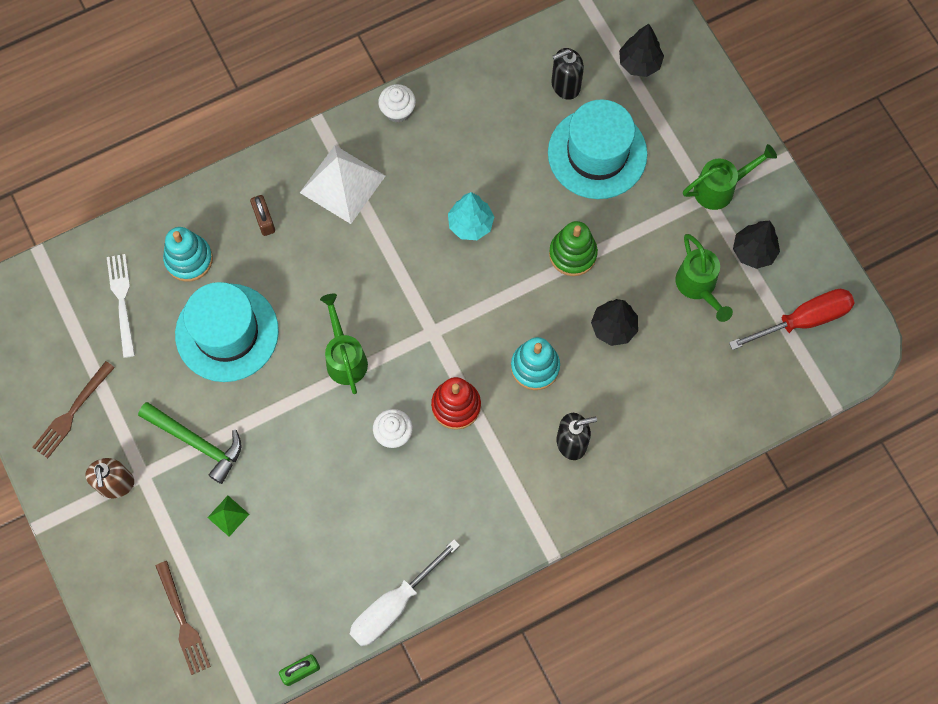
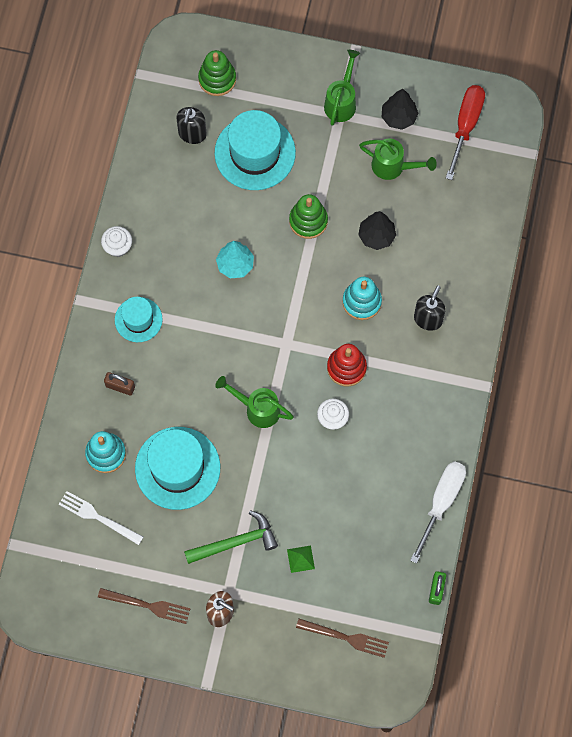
camera: 50 degrees left, 0 degrees up
brown fork [32,361,115,458] -> brown fork turned 60 degrees counterclockwise [98,588,190,624]
white pyramid [300,145,385,224] -> turquoise hat [115,297,162,342]
white screwdriver [350,539,460,646] -> white screwdriver turned 150 degrees counterclockwise [410,461,466,564]
black tree [619,24,664,77] -> green stacking toy [198,50,236,96]

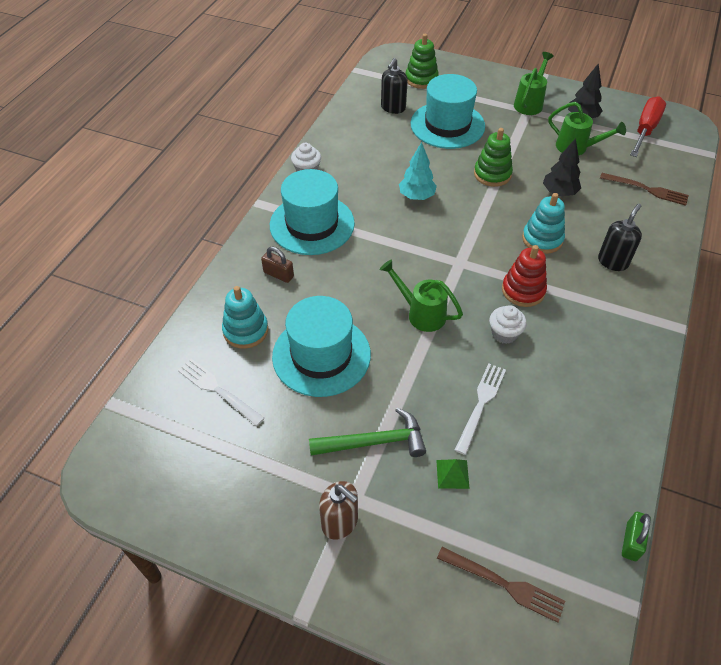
camera: 10 degrees right, 20 degrees down
brown fork [98,588,190,624] -> brown fork moved to [600,173,689,206]
turquoise hat [115,297,162,342] -> turquoise hat [270,169,355,255], size x1.74
white screwdriver [410,461,466,564] -> none
none -> white fork [455,363,506,455]

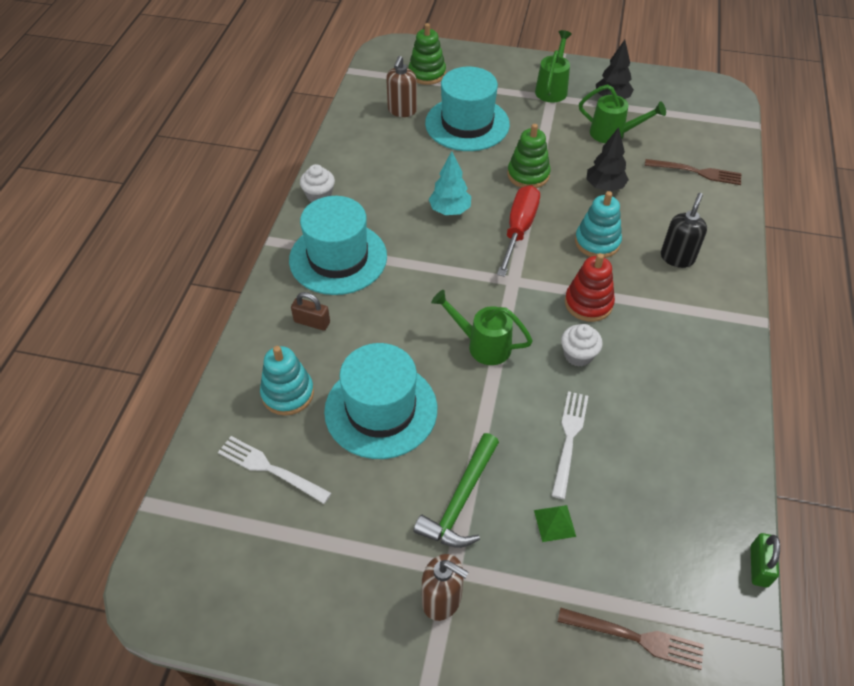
camera: 10 degrees left, 0 degrees up
green hammer [309,408,426,457] -> green hammer turned 135 degrees clockwise [413,433,499,548]
black soap dispenser [381,58,408,114] -> brown soap dispenser [386,56,417,117]
red screwdriver [630,96,666,157] -> red screwdriver moved to [497,185,540,277]

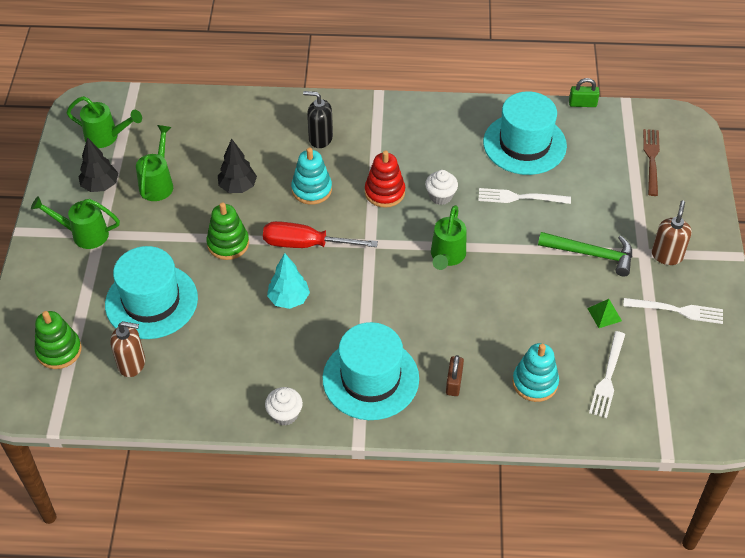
camera: 100 degrees left, 0 degrees up
turquoise hat [324,343,437,459] -> turquoise hat moved to [483,91,567,175]
green pyramid [534,505,576,542] -> green pyramid moved to [587,299,622,328]
brown fork [645,159,742,185] -> none
none -> green watering can [66,96,142,148]
none -> white fork [623,298,723,324]

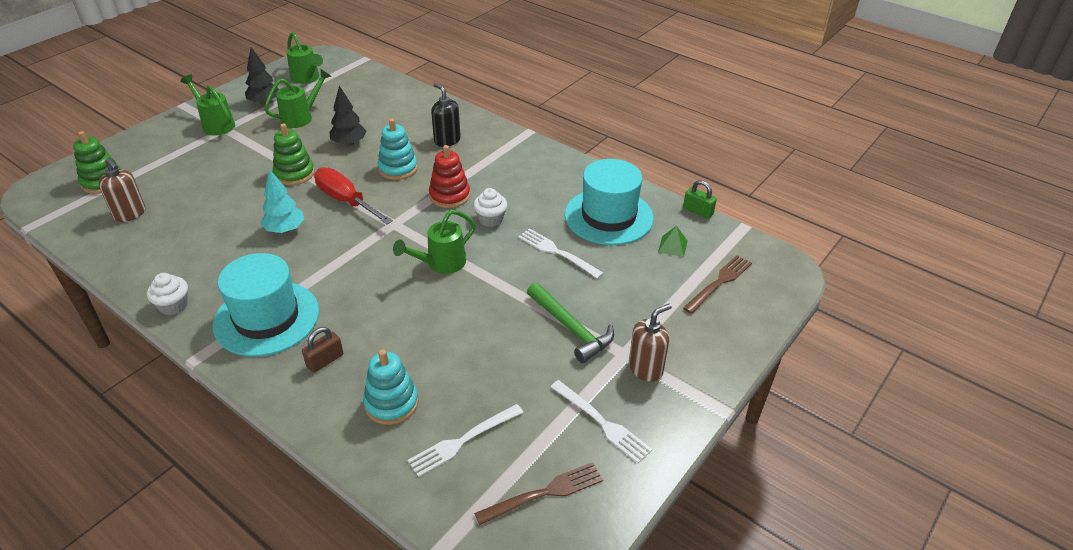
camera: 35 degrees right, 10 degrees down
turquoise hat [105,246,198,339] -> none
green pyramid [587,299,622,328] -> green pyramid moved to [658,226,688,257]
none -> brown fork [474,462,603,525]

